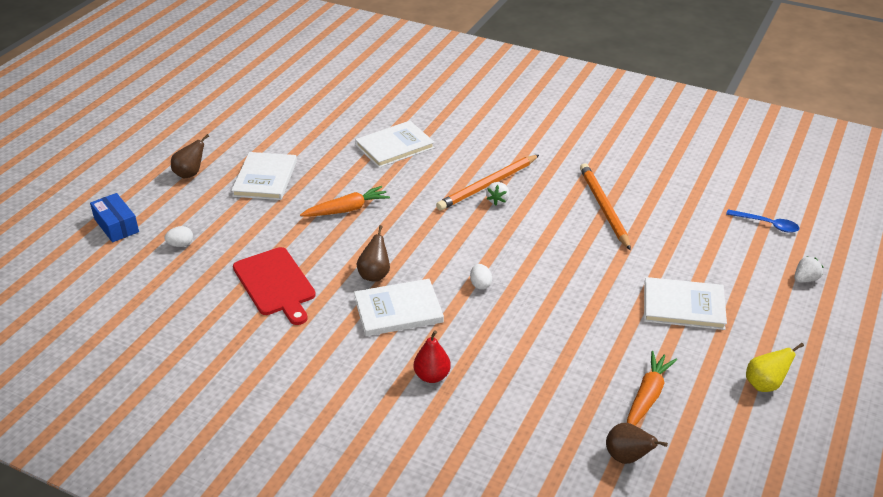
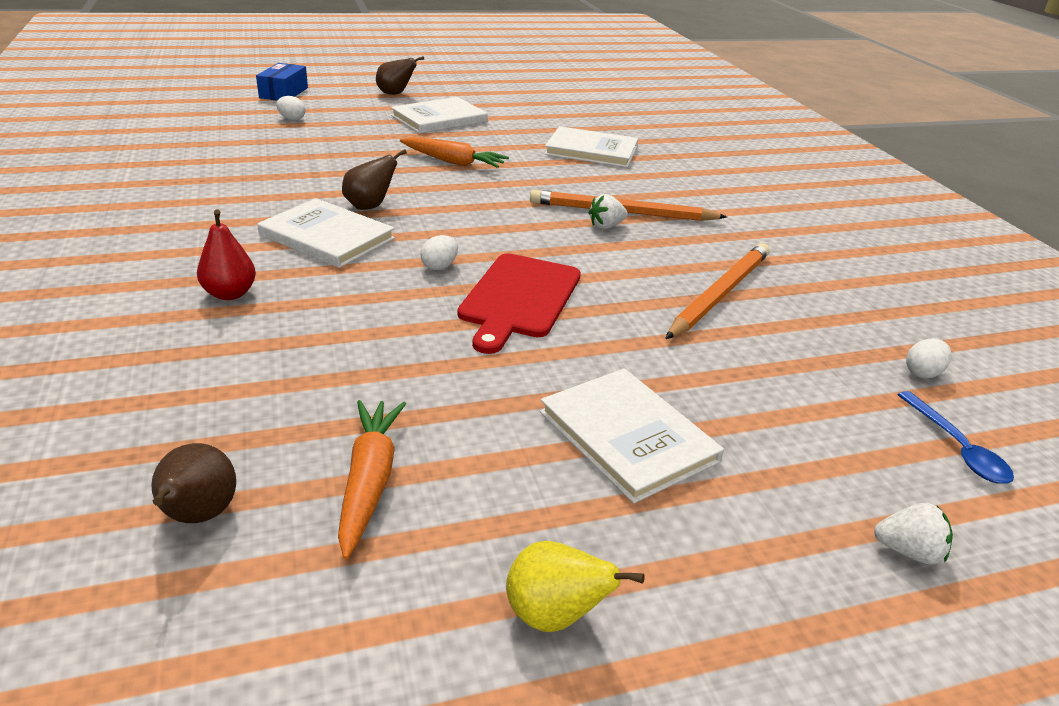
camera: 45 degrees right, 5 degrees down
red cutting board [233,247,316,325] -> red cutting board moved to [457,253,581,354]
orange carrot [627,351,677,426] -> orange carrot turned 75 degrees counterclockwise [338,400,406,560]
none -> white egg [906,339,951,378]

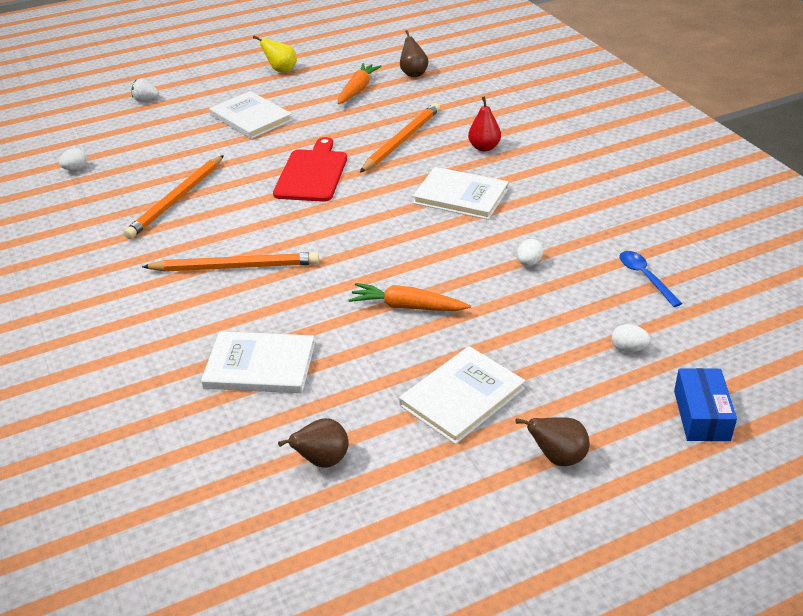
camera: 175 degrees right, 5 degrees up
orange carrot [338,400,406,560] -> orange carrot turned 150 degrees counterclockwise [338,63,382,104]
brown pear [342,149,407,210] -> brown pear moved to [278,418,349,468]
white egg [420,235,458,270] -> white egg moved to [517,239,543,266]
white strawberry [589,194,628,229] -> none
blue spoon [898,391,1014,484] -> blue spoon moved to [620,251,682,307]
none -> orange pencil [360,103,440,173]

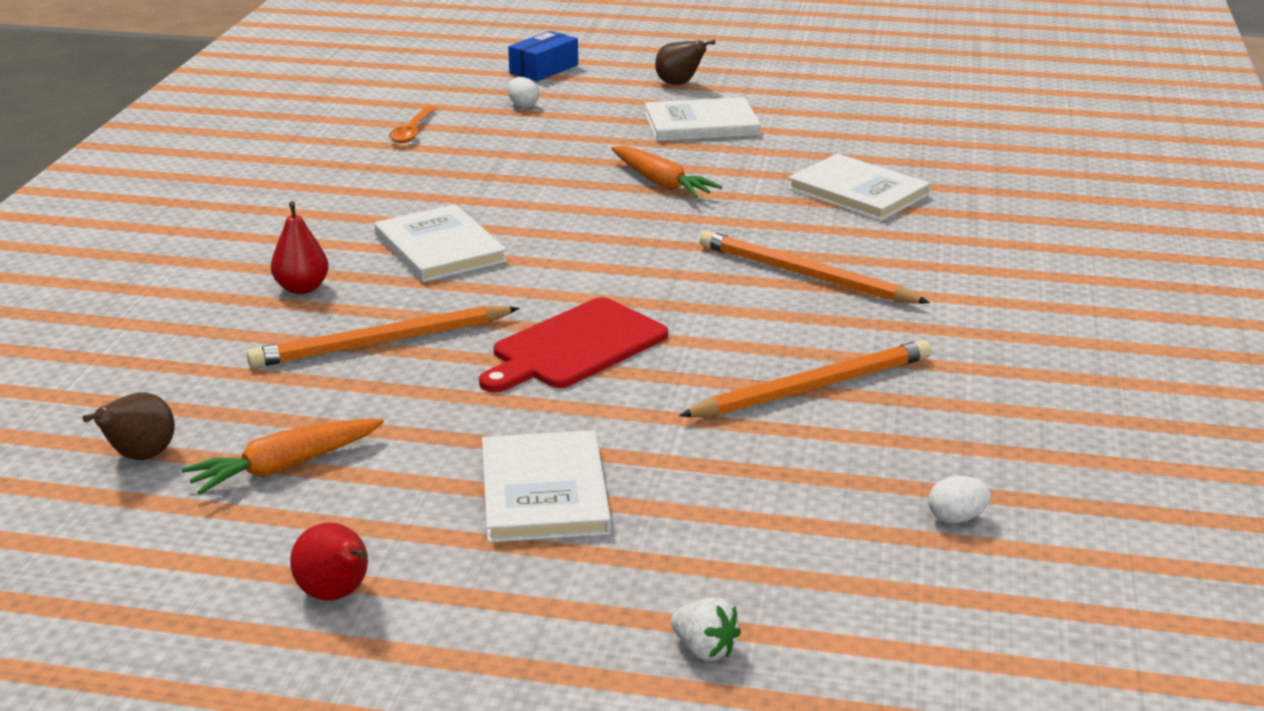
camera: 145 degrees left, 10 degrees down
yellow pear [253,36,297,73] -> red pear [290,522,368,601]
brown pear [278,418,349,468] -> none
white egg [517,239,543,266] -> none
blue spoon [620,251,682,307] -> orange spoon [389,106,437,143]

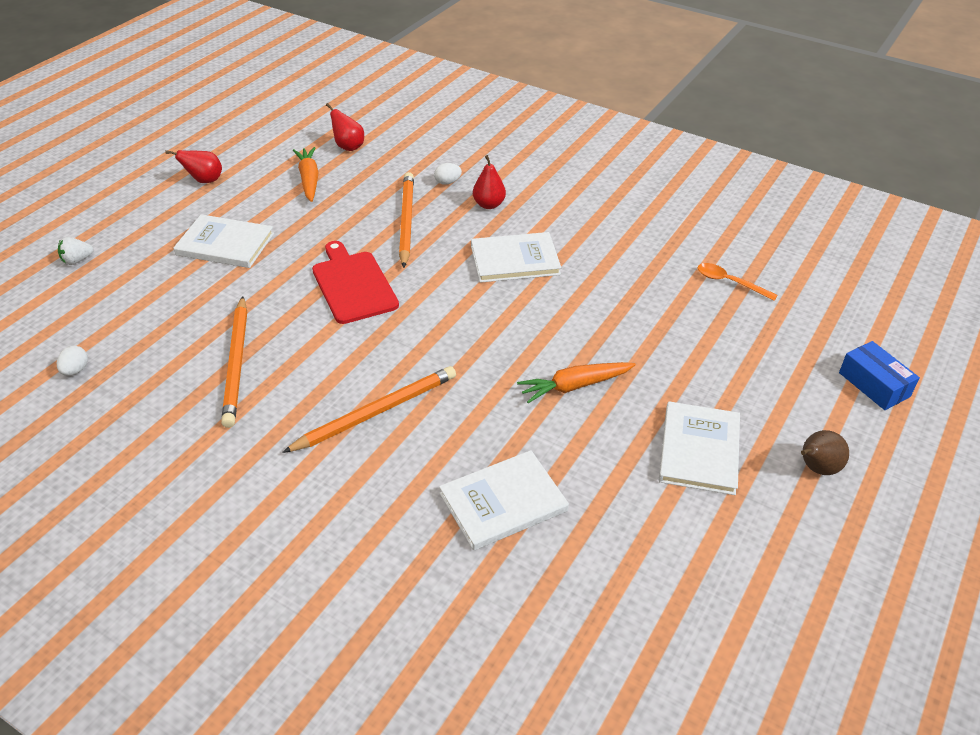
camera: 110 degrees right, 15 degrees up
brown pear [83,392,175,460] -> red pear [326,103,364,151]
white egg [507,77,539,108] -> white egg moved to [434,163,462,185]

